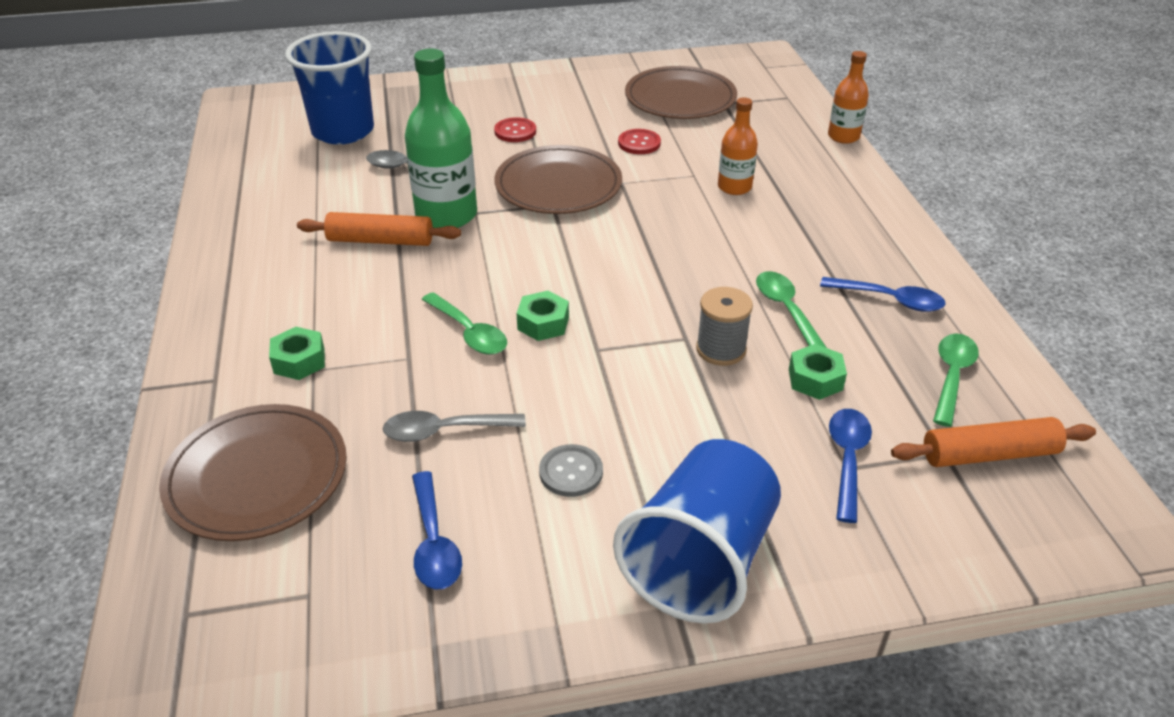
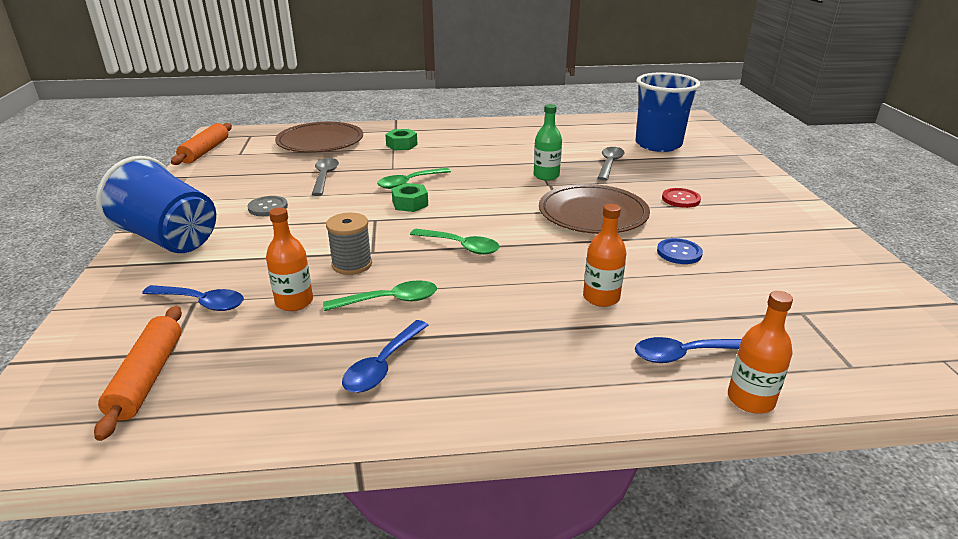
camera: 95 degrees right, 10 degrees down
orange rolling pin [297,212,461,246] -> orange rolling pin moved to [171,123,232,165]
green bottle [405,49,477,228] -> green bottle [534,104,562,181], size x0.58
blue spoon [412,471,462,589] -> blue spoon moved to [635,337,742,363]
red button [618,129,661,154] -> blue button [657,238,703,264]
brown plate [625,66,737,119] -> none
green nut [789,344,847,400] -> orange bottle [266,207,313,311]
green spoon [933,334,979,427] -> green spoon moved to [410,229,500,255]

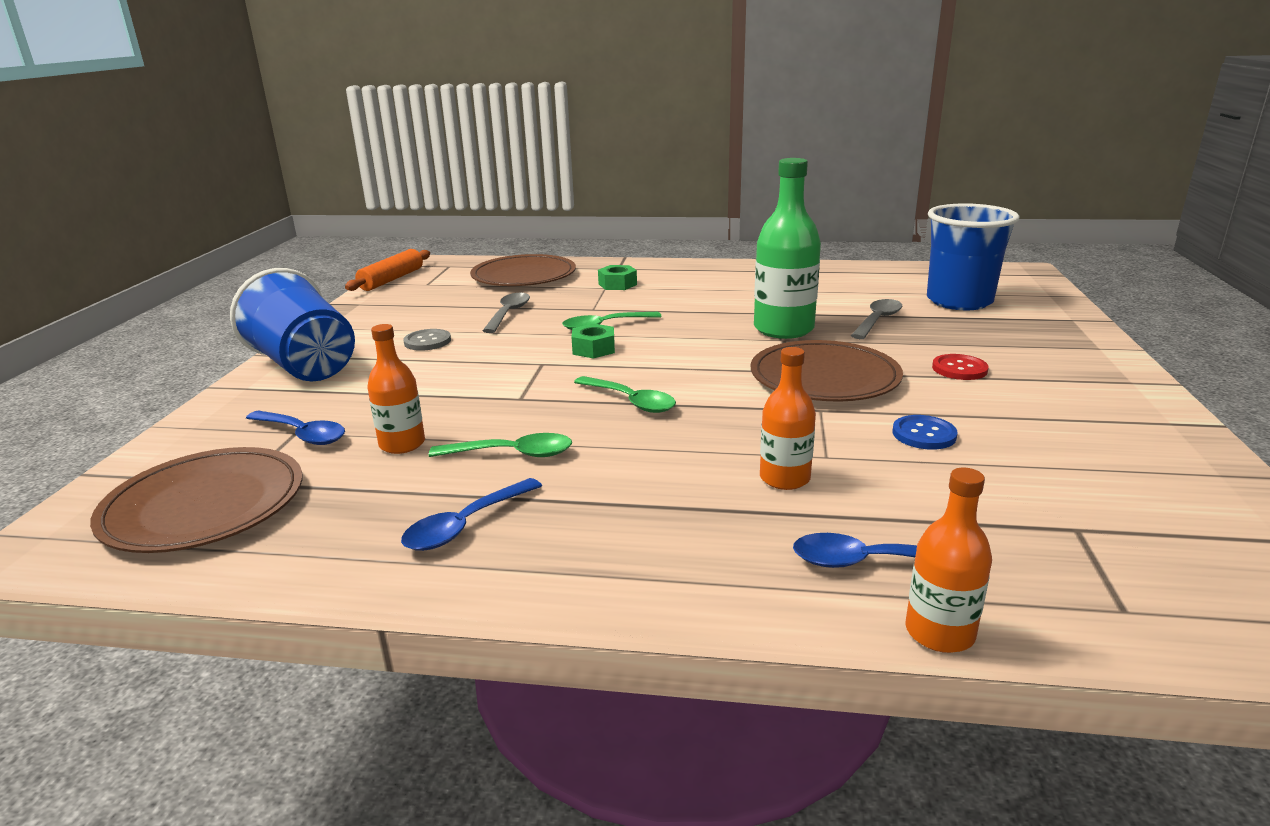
camera: 15 degrees right, 5 degrees down
orange rolling pin [94,306,182,441] -> brown plate [90,447,303,553]
grey spool [326,213,372,275] -> none
green bottle [534,104,562,181] -> green bottle [754,158,821,339], size x1.73

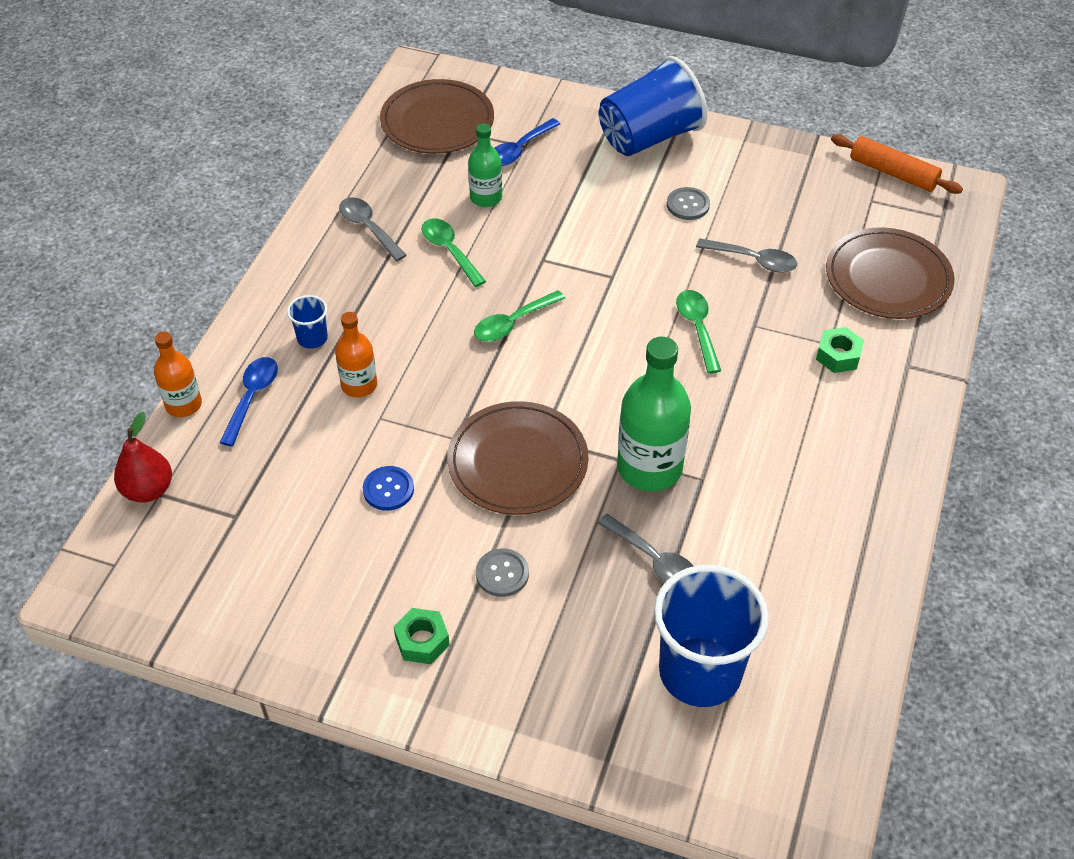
camera: 100 degrees right, 25 degrees up
orange bottle [367,324,425,454] -> green bottle [468,124,502,207]
blue spoon [401,478,542,551] -> grey spoon [339,197,407,261]
green spoon [429,433,572,457] -> green spoon turned 135 degrees clockwise [421,218,486,287]
green nut [571,323,615,359] -> green nut moved to [394,608,450,664]
red button [932,354,989,380] -> grey button [476,548,529,597]
none -> red pear [114,412,172,503]
none -> blue cup [287,295,328,349]

